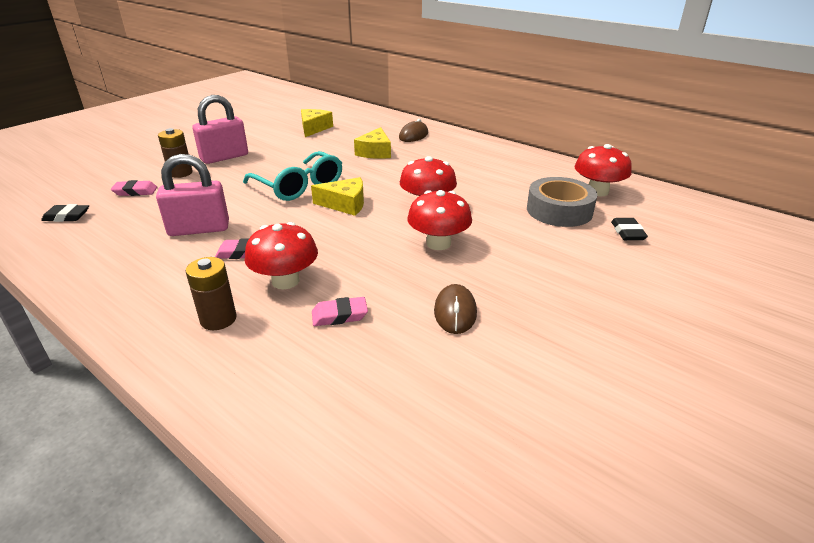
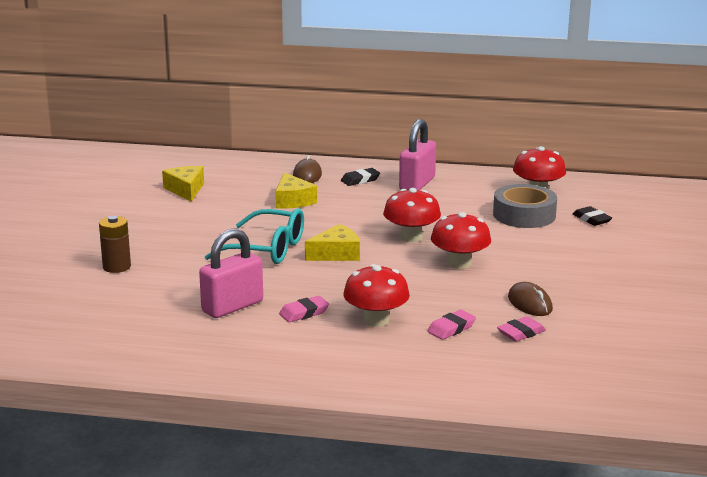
camera: 30 degrees left, 10 degrees down
black eraser [41,204,89,222] -> black eraser moved to [341,168,380,186]
pink eraser [111,180,157,196] -> pink eraser moved to [497,316,546,341]
brown battery [186,257,237,330] -> none
pink padlock [193,95,248,164] -> pink padlock moved to [399,119,436,191]

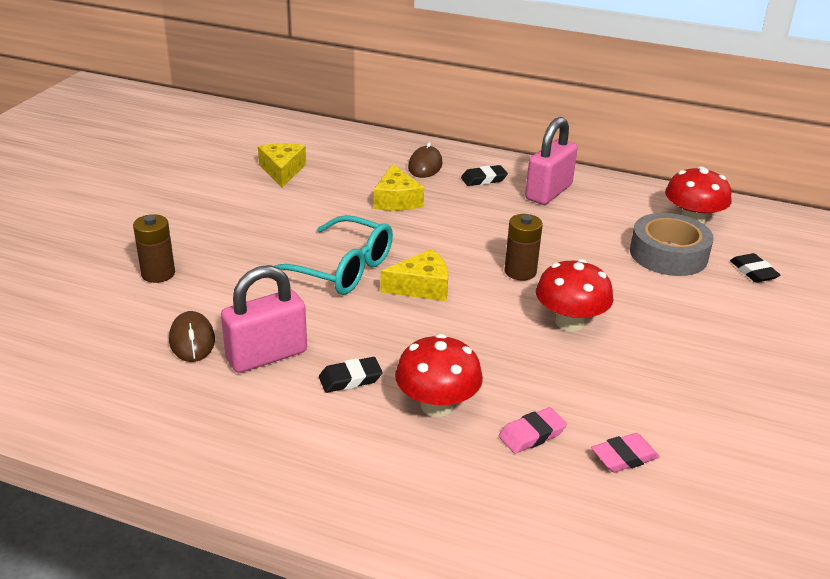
camera: 10 degrees right, 10 degrees up
pink eraser [279,296,329,322] -> black eraser [319,357,383,393]
red mushroom [383,188,441,242] -> brown battery [504,214,543,281]
brown mouse [508,282,553,316] -> brown mouse moved to [169,311,215,362]

